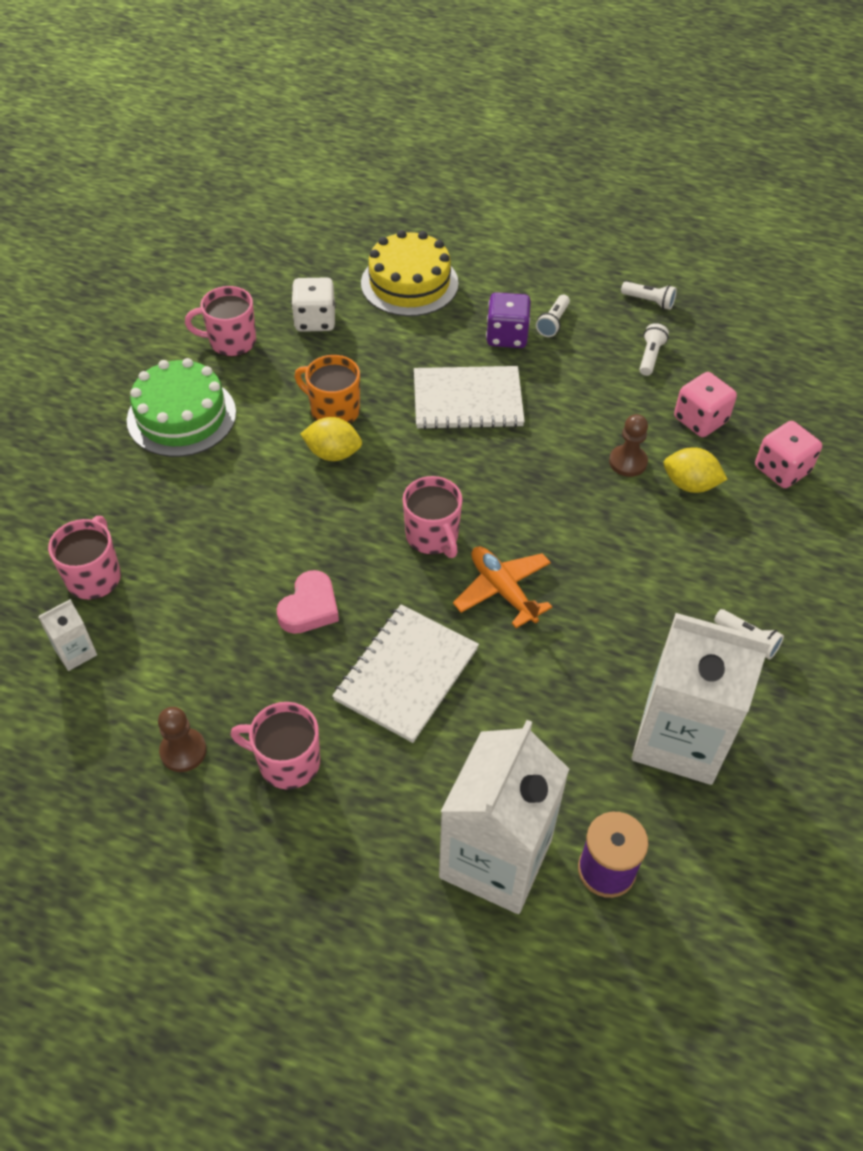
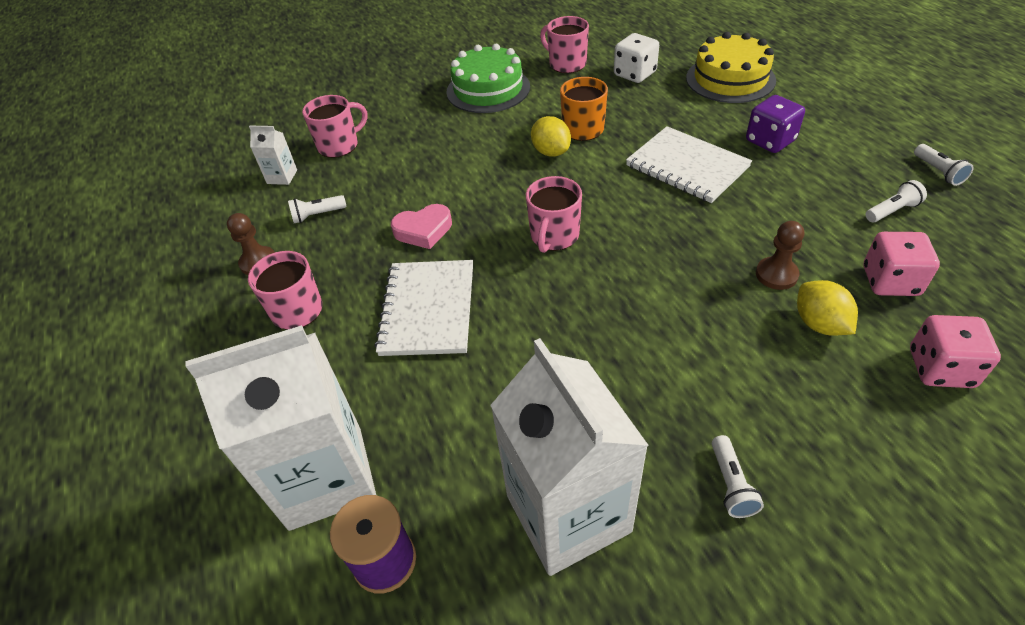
camera: 50 degrees right, 5 degrees down
white notebook [332,605,479,743] -> white notebook turned 75 degrees counterclockwise [374,260,473,356]
orange plane [453,546,552,628] -> none
white flashlight [536,295,570,337] -> white flashlight moved to [288,195,346,223]

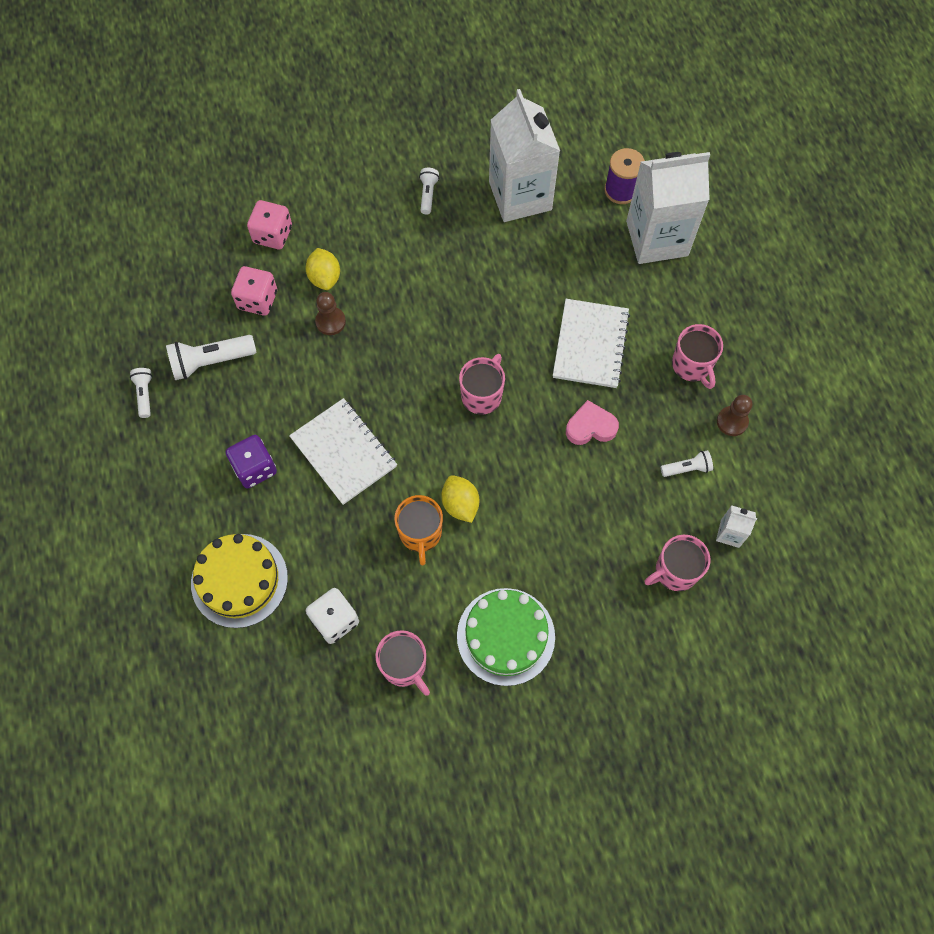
camera: 175 degrees left, 20 degrees up
white flashlight [866,180,927,222] -> white flashlight [166,335,256,380], size x1.77

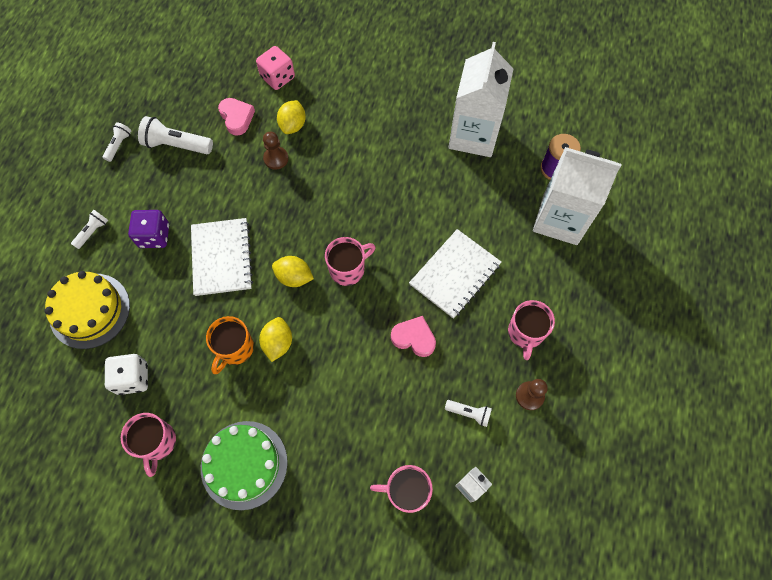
camera: 30 degrees right, 0 degrees up
pink dice [231,266,277,316] -> pink heart [218,98,255,136]
white flashlight [419,168,439,214] -> white flashlight moved to [71,210,108,249]
none -> yellow lemon [272,256,314,287]

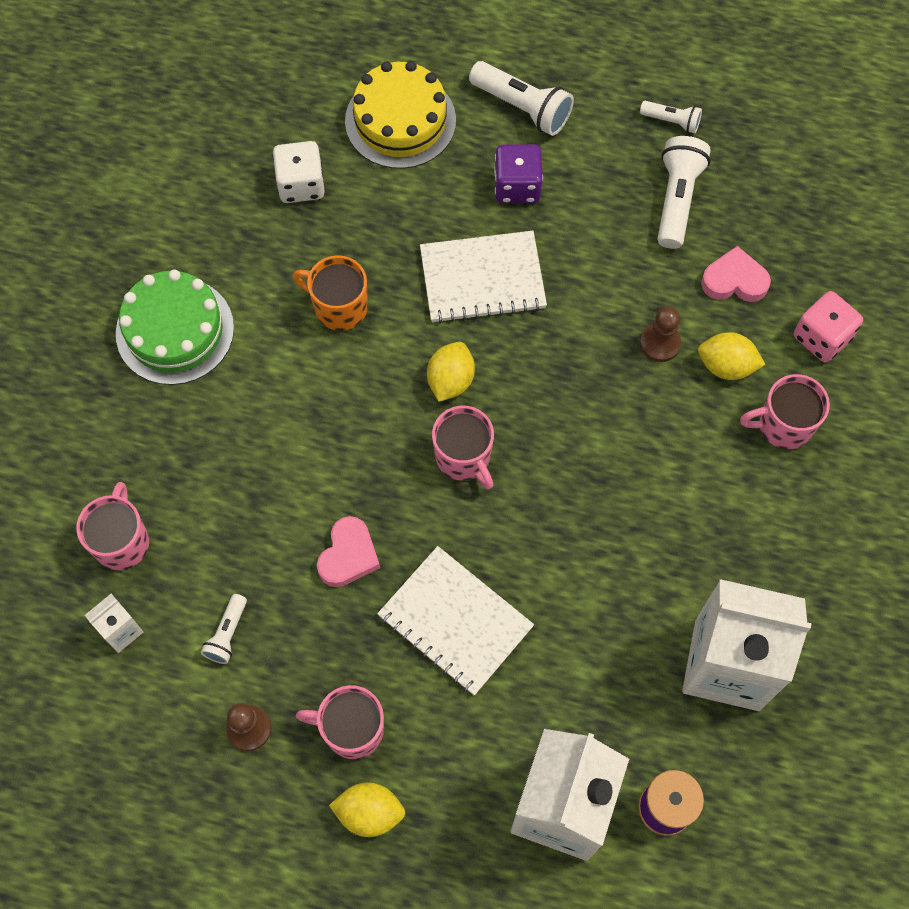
camera: 90 degrees right, 0 degrees up
white flashlight [71,210,108,249] -> white flashlight [469,61,574,136], size x1.77
pink mug [121,413,176,477] -> pink mug moved to [740,374,830,449]
pink heart [218,98,255,136] -> pink heart turned 150 degrees counterclockwise [701,246,771,302]
yellow lemon [259,317,292,362] -> yellow lemon moved to [329,782,405,837]

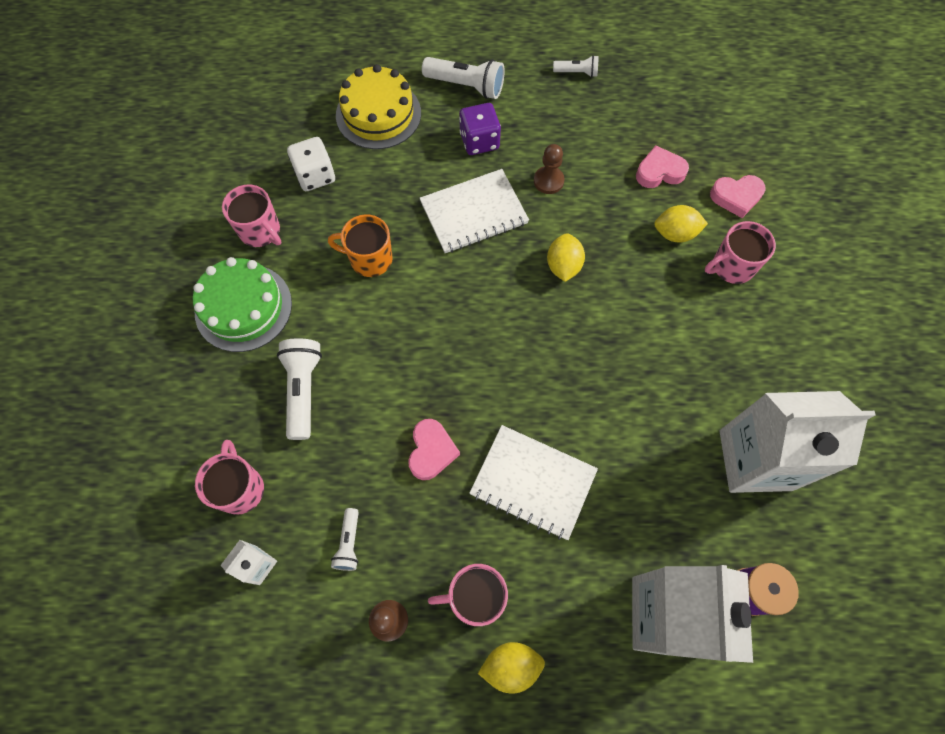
camera: 15 degrees left, 0 degrees up
yellow lemon [427,342,475,402] -> yellow lemon moved to [547,233,585,282]
pink mug [432,406,494,490] -> pink mug moved to [222,185,281,247]
brown pawn [640,307,681,362] -> brown pawn moved to [534,144,564,194]
white flashlight [657,136,711,249] -> white flashlight moved to [277,338,322,440]
pink dice [794,291,863,362] -> pink heart [710,175,766,218]

